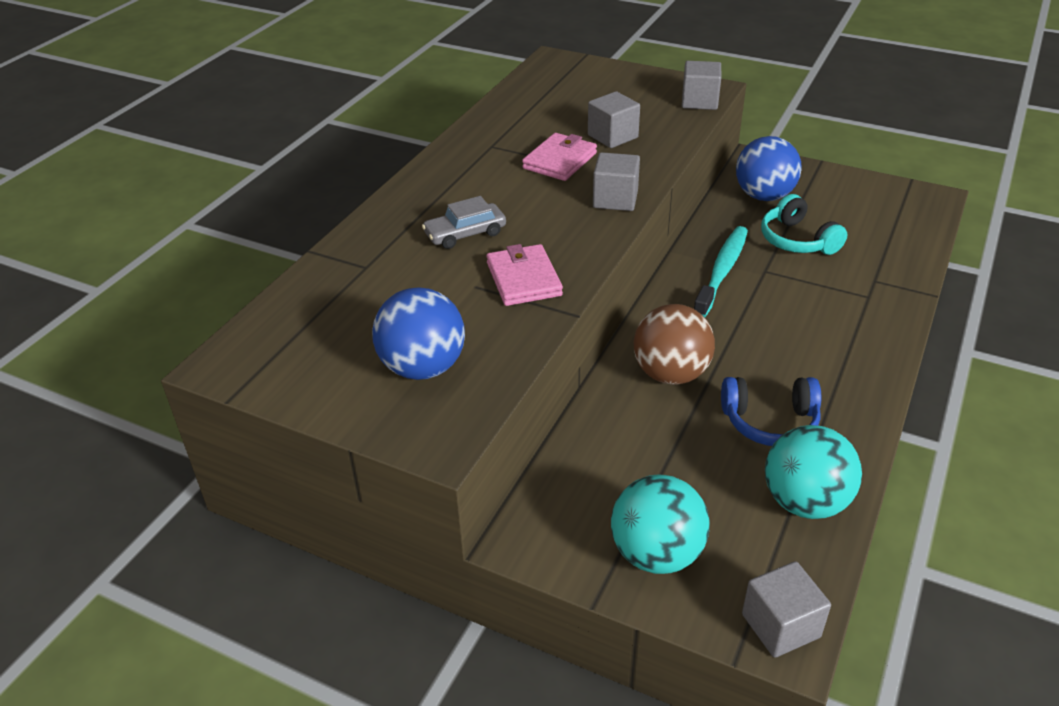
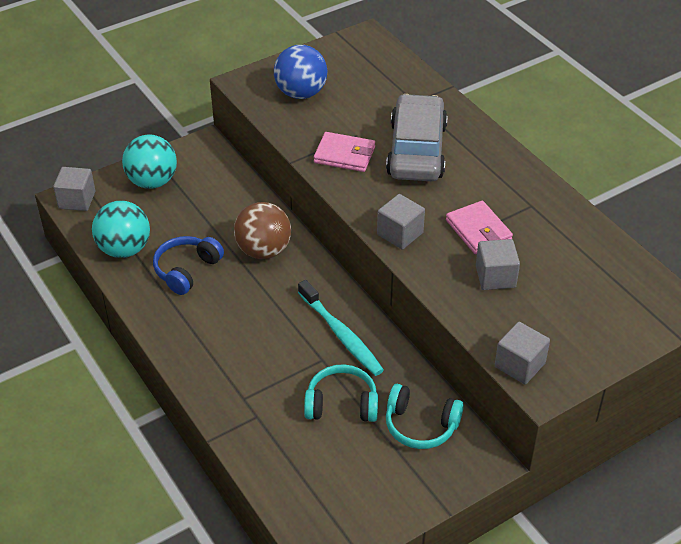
camera: 120 degrees right, 5 degrees up
grey car [422,196,506,249] -> grey car [386,94,448,181], size x2.00
blue ball [736,136,802,201] -> turquoise headphones [386,384,464,449]

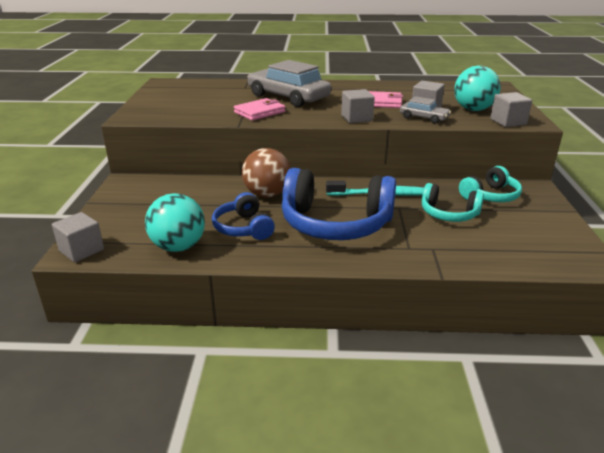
camera: 55 degrees left, 15 degrees down
turquoise ball [122,134,177,189] -> turquoise ball moved to [454,66,501,111]
blue ball [274,45,327,99] -> none
turquoise headphones [304,364,378,422] -> turquoise headphones turned 105 degrees counterclockwise [422,183,484,222]
none -> blue headphones [282,168,396,240]
none -> grey car [400,96,451,124]

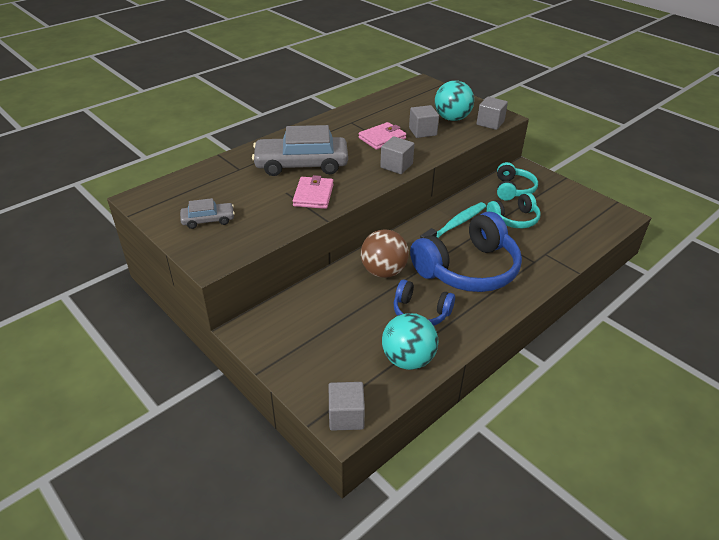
camera: 45 degrees left, 10 degrees up
grey car [400,96,451,124] -> grey car moved to [180,198,235,229]

